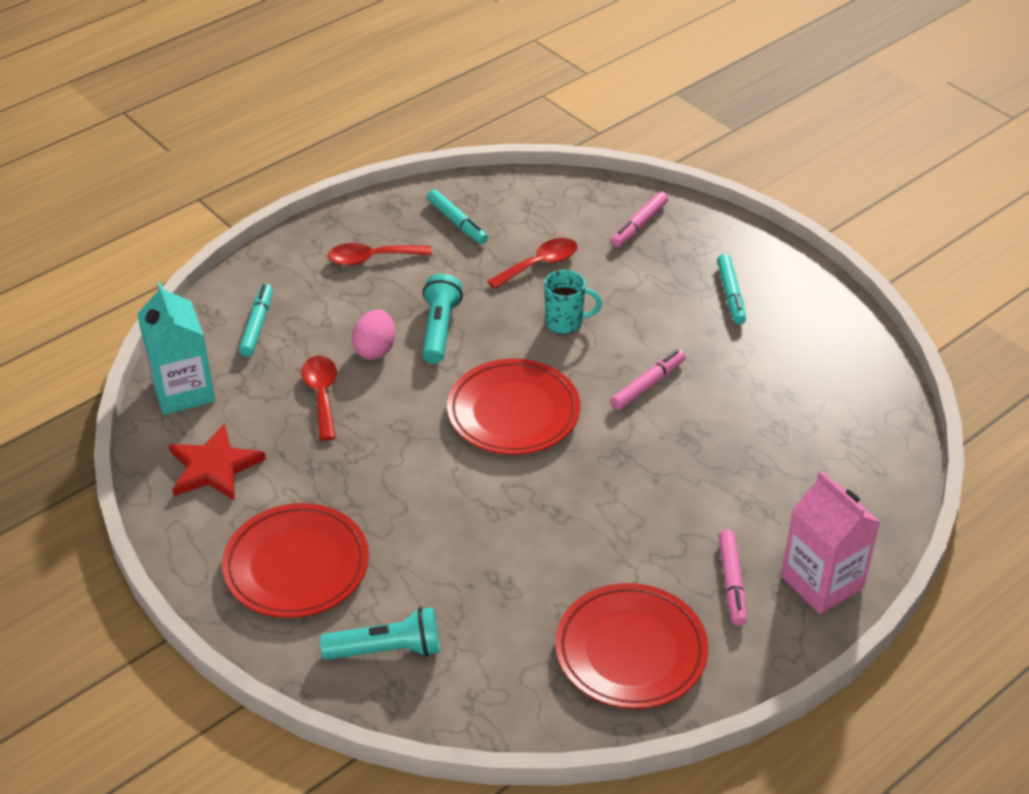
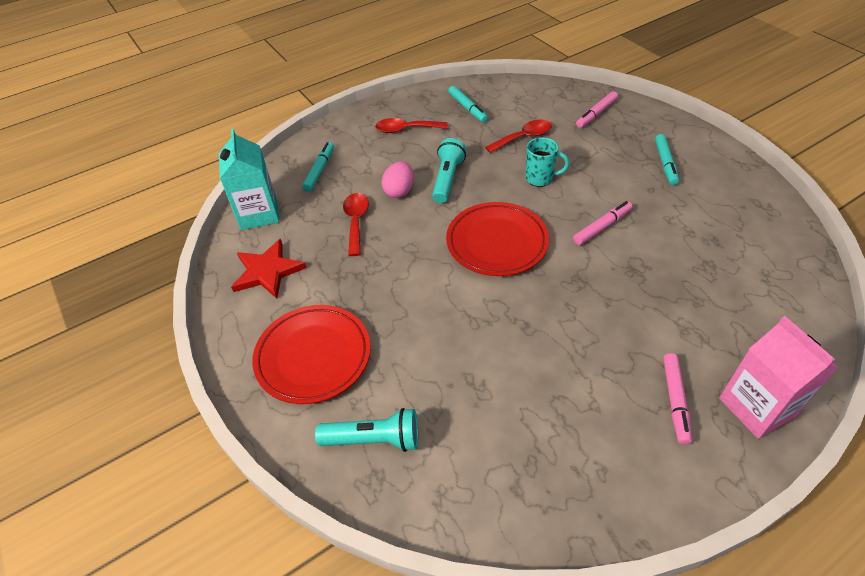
camera: 10 degrees right, 5 degrees up
red plate [555,583,708,709] -> none

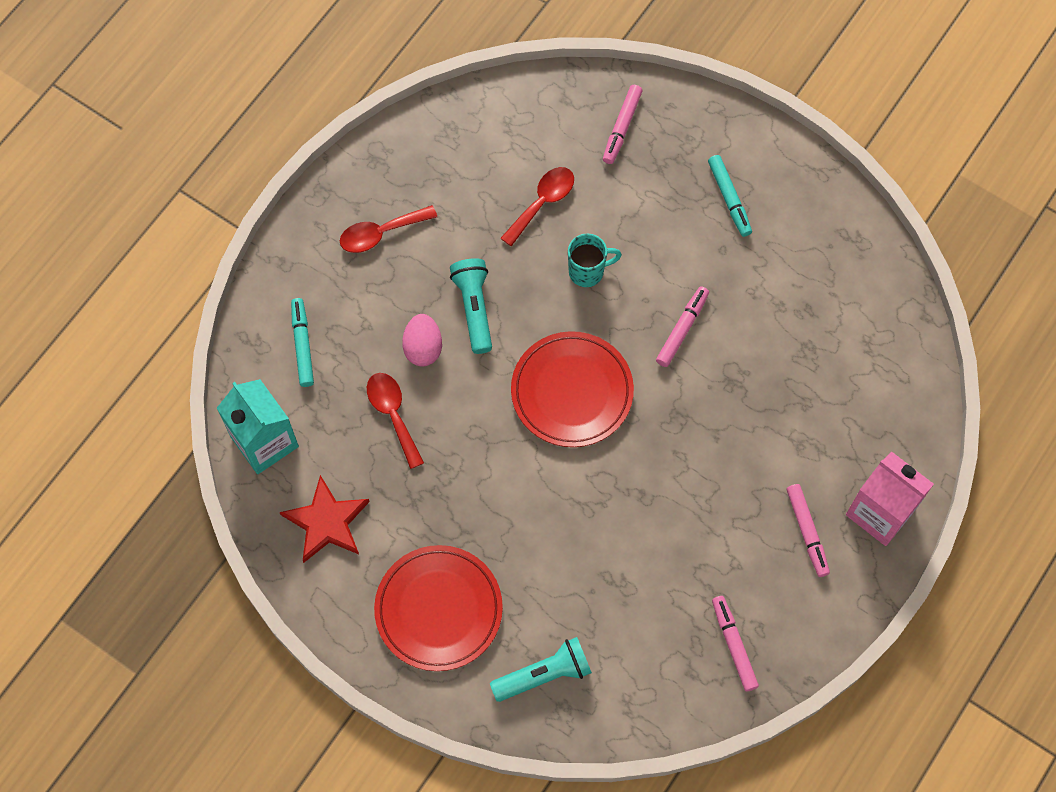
camera: 25 degrees left, 20 degrees up
turquoise marker [448,86,488,123] -> none
none -> pink marker [712,596,759,691]

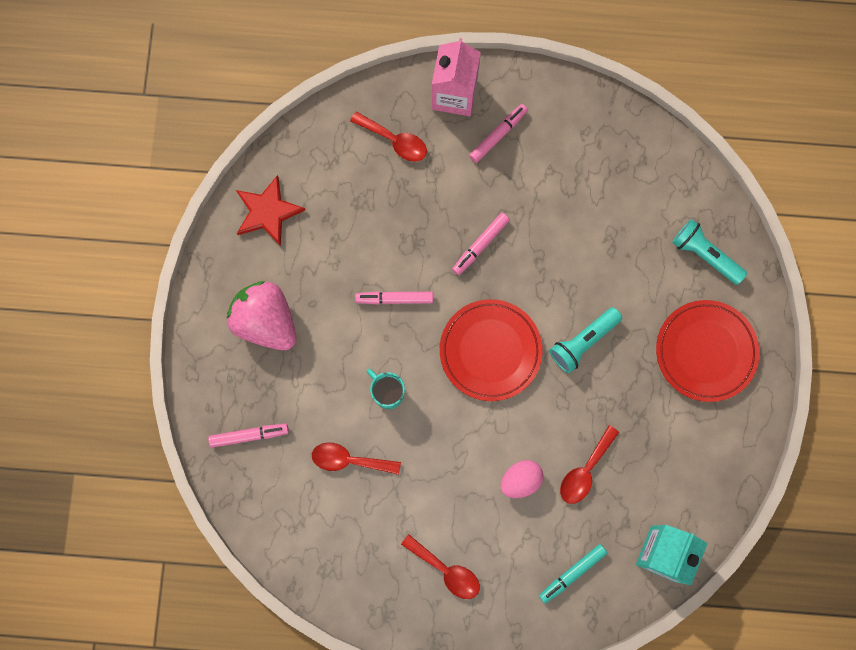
camera: 120 degrees left, 10 degrees up
red star [279,475,370,563] -> red star moved to [236,175,305,246]
turquoise flashlight [450,258,492,354] -> turquoise flashlight moved to [549,307,622,373]
turquoise marker [708,155,752,237] -> pink strawberry [227,281,296,350]
pink marker [712,596,759,691] -> pink marker moved to [452,213,510,275]
none -> red spoon [350,111,427,162]

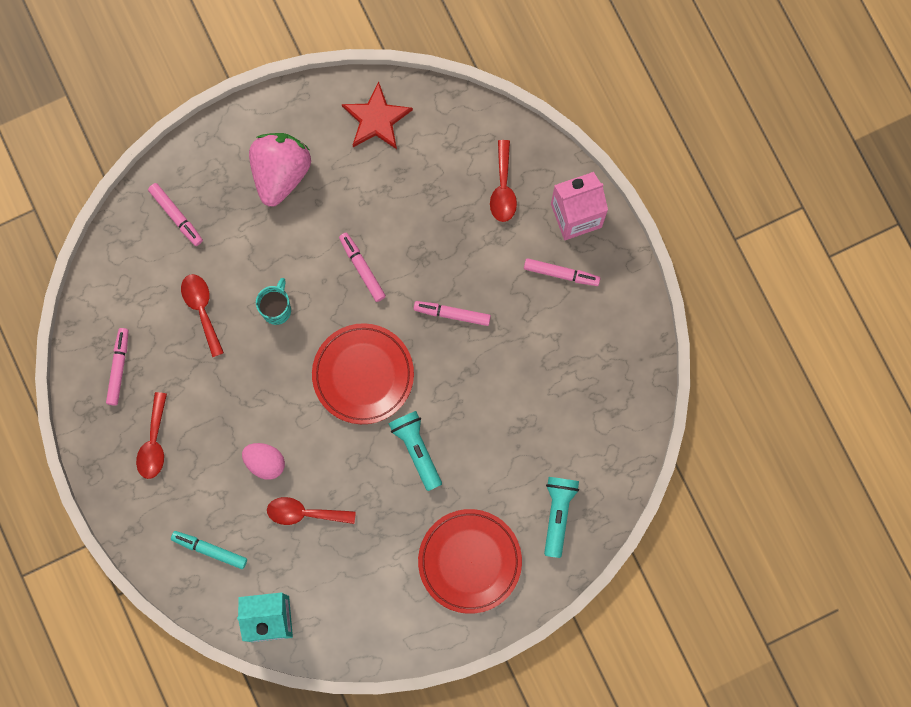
camera: 60 degrees right, 0 degrees up
turquoise flashlight [549,307,622,373] -> turquoise flashlight turned 45 degrees clockwise [389,411,442,491]
none -> pink marker [106,328,129,406]

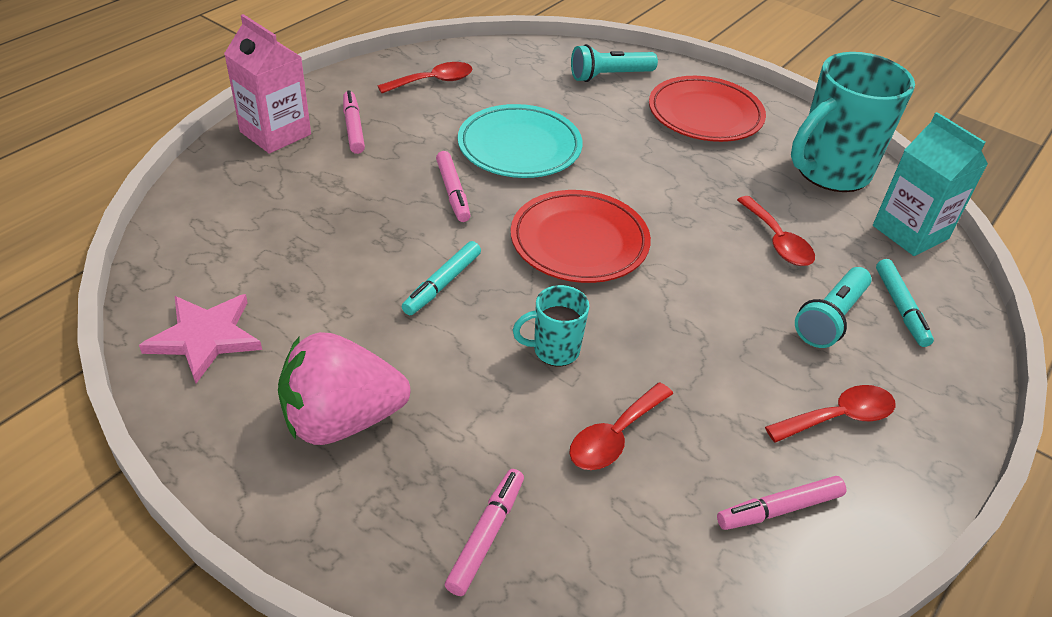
camera: 120 degrees left, 35 degrees down
pink egg [242,443,285,480] -> none
pink marker [339,232,386,302] -> turquoise marker [402,241,481,315]
red star [342,82,413,149] -> pink star [139,294,262,383]
turquoise flashlight [389,411,442,491] -> turquoise flashlight moved to [795,267,872,348]
red spoon [490,140,517,222] -> red spoon moved to [377,62,473,93]
none -> turquoise plate [458,104,583,178]
none -> turquoise mug [791,52,915,192]

